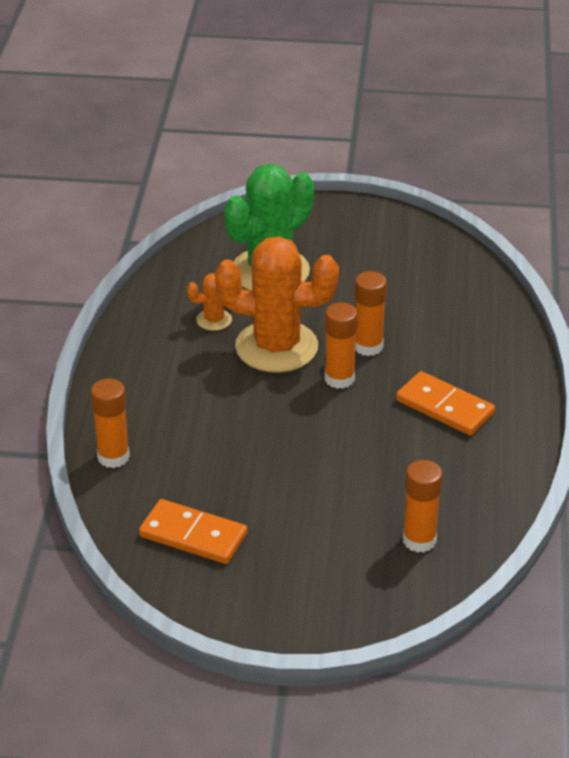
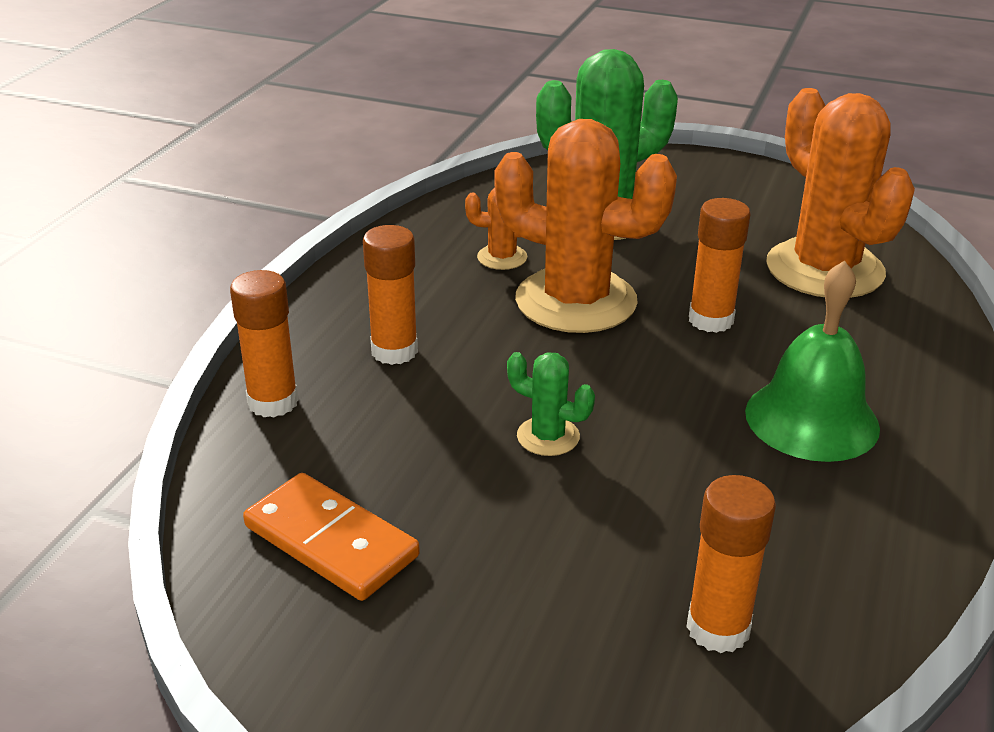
camera: 15 degrees right, 5 degrees down
orange glue stick [325,302,358,389] -> orange glue stick moved to [363,225,418,365]
orange domino [396,371,495,436] -> green bell [745,260,880,462]
none -> green cactus [507,352,595,456]
none -> orange cactus [766,88,915,298]

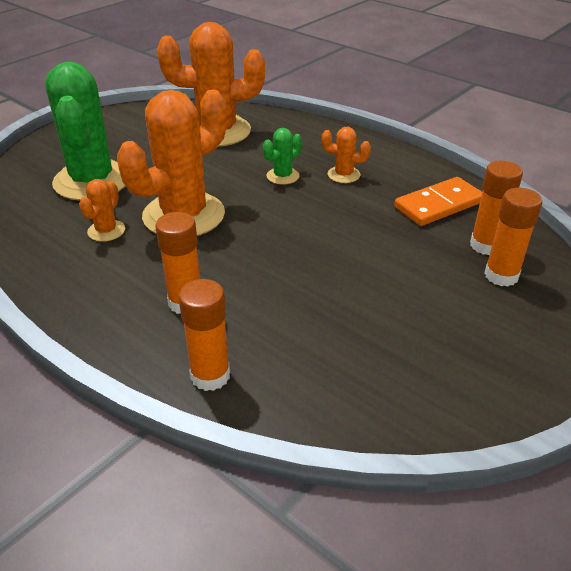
camera: 70 degrees left, 5 degrees up
orange domino [243,473,420,601] -> orange domino moved to [394,177,482,226]
green cactus [507,352,595,456] -> green cactus moved to [263,128,302,185]
orange glue stick [689,198,750,333] -> orange glue stick moved to [484,188,542,286]
green bell [745,260,880,462] -> orange cactus [322,127,371,183]

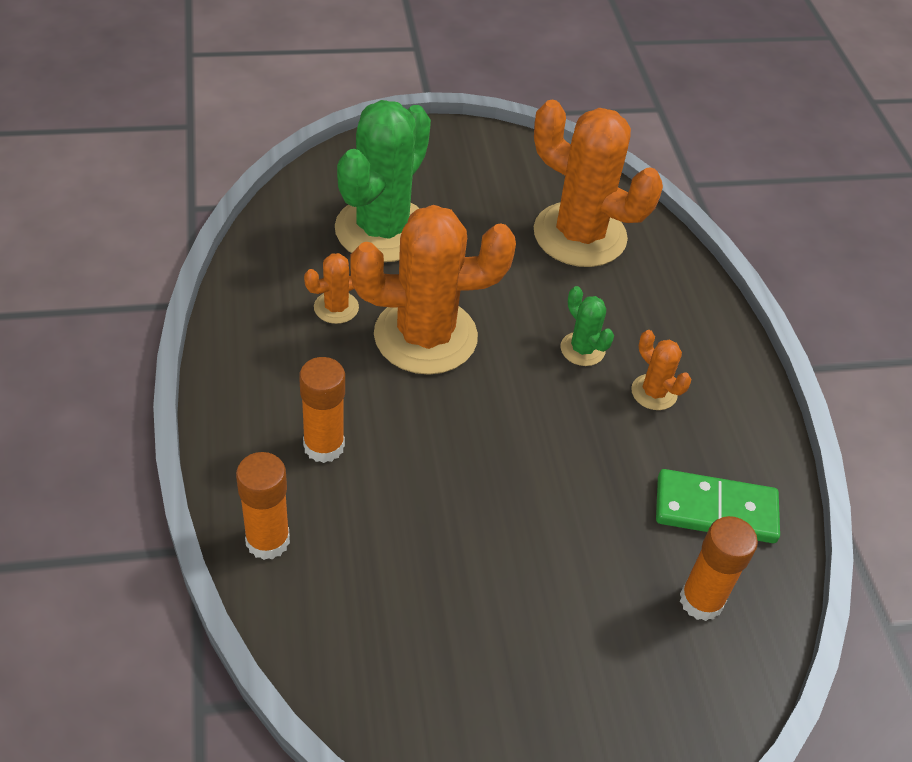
camera: 35 degrees right, 10 degrees up
green cactus [263,128,302,185] -> green cactus turned 60 degrees clockwise [561,286,614,366]
orange domino [394,177,482,226] -> green domino [656,469,780,543]
orange glue stick [484,188,542,286] -> none

